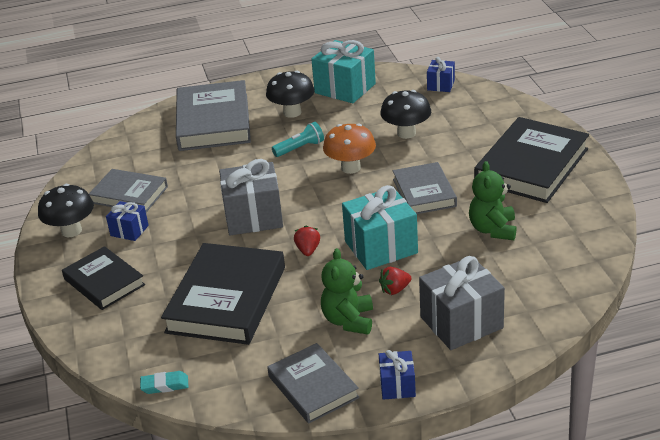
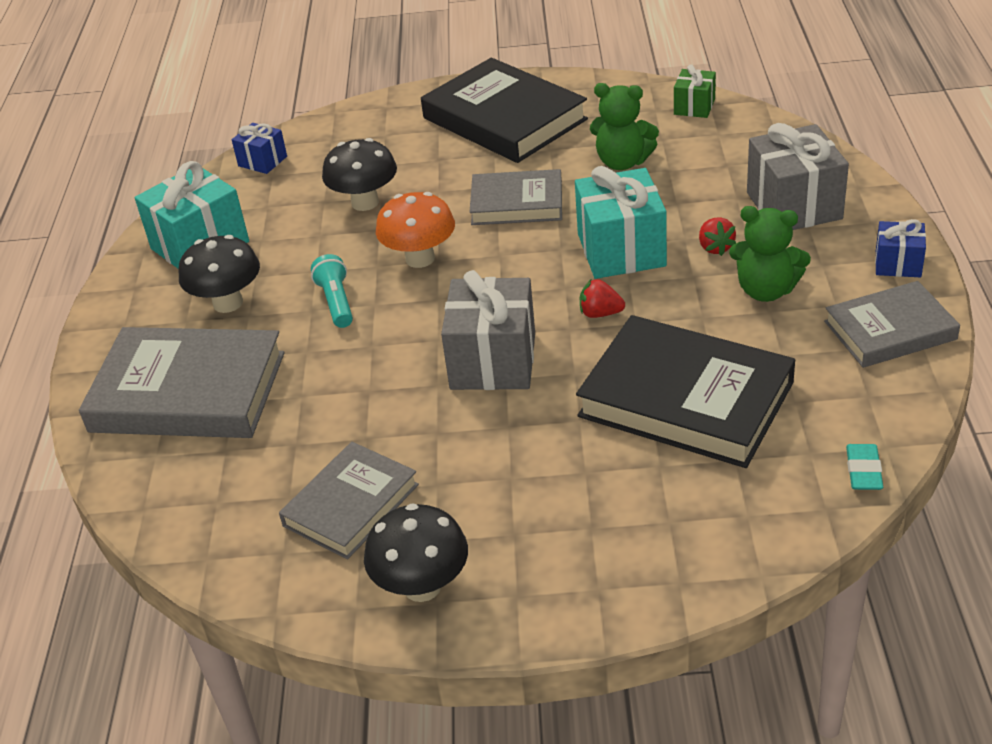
camera: 75 degrees left, 5 degrees up
black book [62,246,145,310] -> none
blue gift [106,201,149,241] -> none
none -> green gift [674,64,716,118]

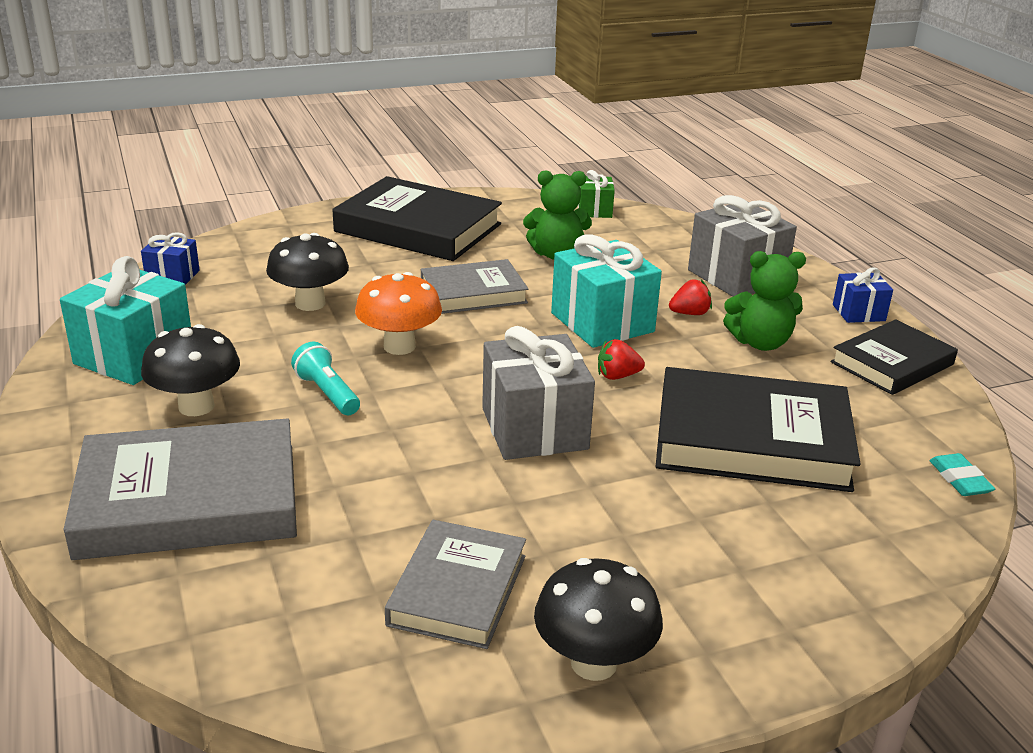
camera: 25 degrees left, 10 degrees down
red strawberry [699,217,736,256] -> red strawberry turned 75 degrees counterclockwise [669,279,712,315]
grey book [824,281,960,368] -> black book [831,319,958,395]

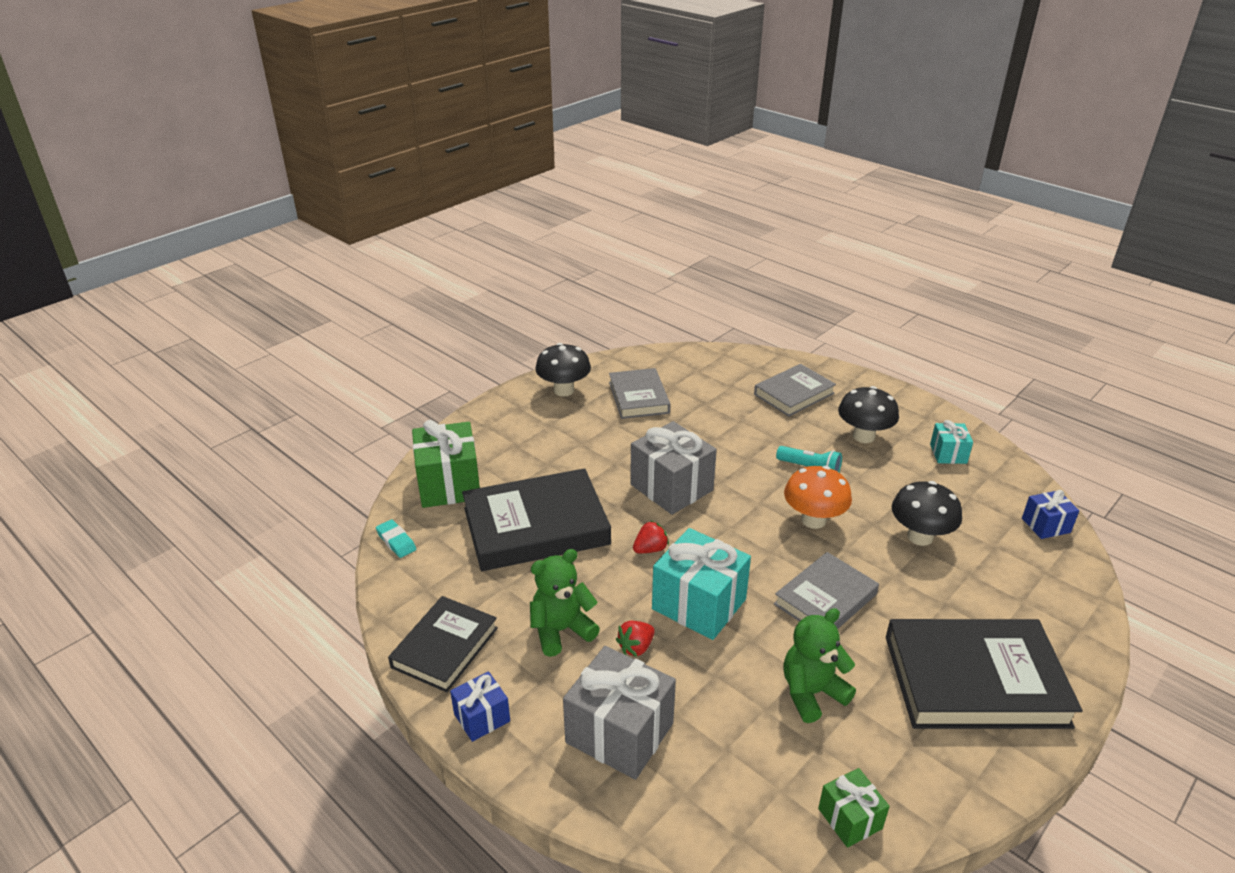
camera: 155 degrees right, 5 degrees up
turquoise gift [60,256,191,385] -> turquoise gift [930,420,973,464], size x0.53
grey book [64,418,297,560] -> grey book [754,364,836,416], size x0.61
none -> green gift [412,420,480,508]

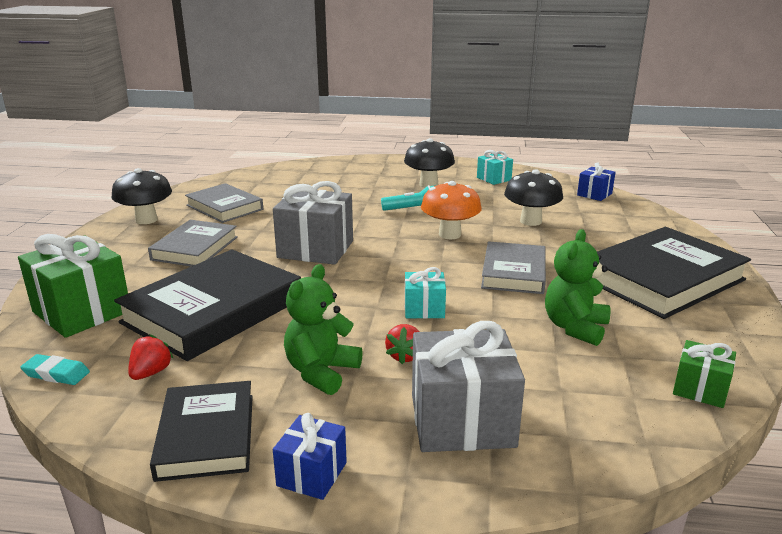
camera: 35 degrees left, 10 degrees down
red strawberry [633,520,669,553] -> red strawberry moved to [128,334,173,380]
turquoise gift [652,528,751,640] -> turquoise gift [405,267,446,319], size x0.53
grey book [754,364,836,416] -> grey book moved to [148,220,238,266]

